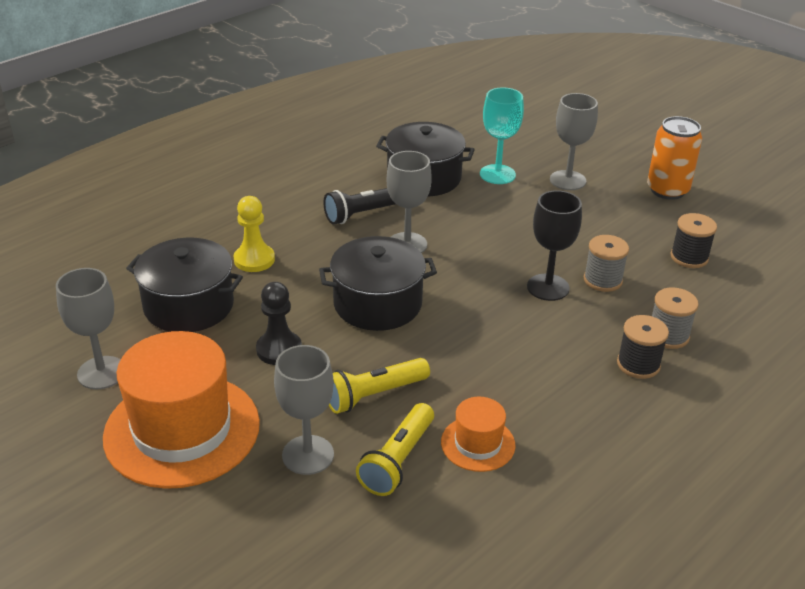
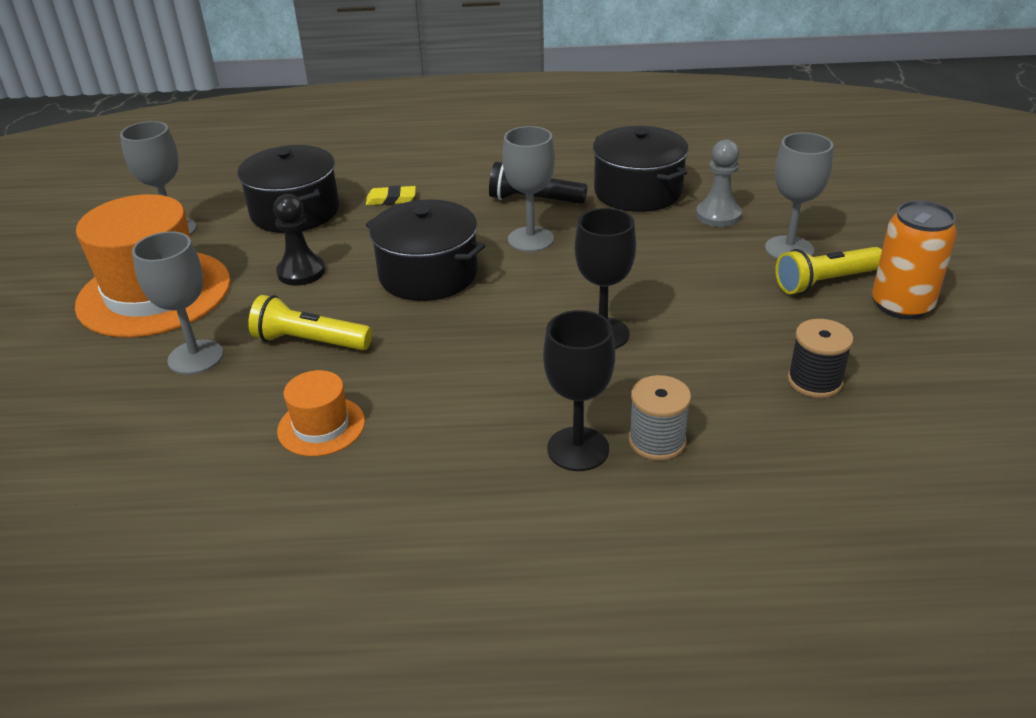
camera: 45 degrees right, 0 degrees up
yellow pawn [234,196,275,272] -> yellow eraser [366,186,416,205]
yellow flashlight [356,403,434,496] -> yellow flashlight moved to [775,247,882,294]
turquoise goblet [480,87,524,184] -> grey pawn [696,140,742,227]
grey spool [584,235,629,292] -> none
black spool [617,315,669,379] -> black goblet [543,310,615,471]

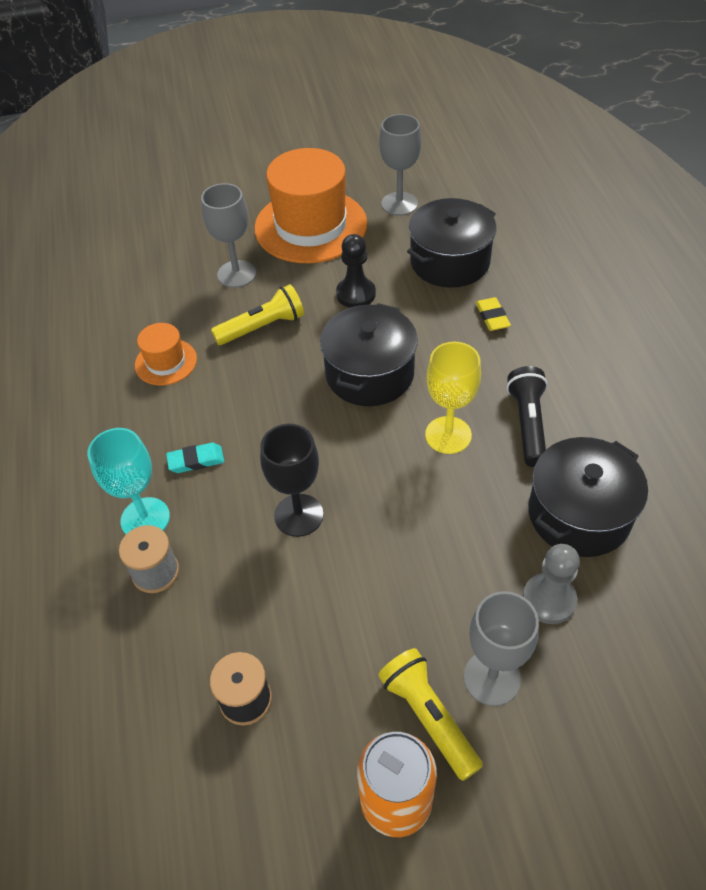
camera: 80 degrees right, 15 degrees up
yellow flashlight [248,295,372,350] -> yellow flashlight turned 60 degrees clockwise [211,284,304,345]
grey goblet [502,126,555,252] -> yellow goblet [425,342,481,454]
black goblet [543,310,615,471] -> turquoise goblet [88,428,170,534]
none -> turquoise eraser [166,443,224,473]

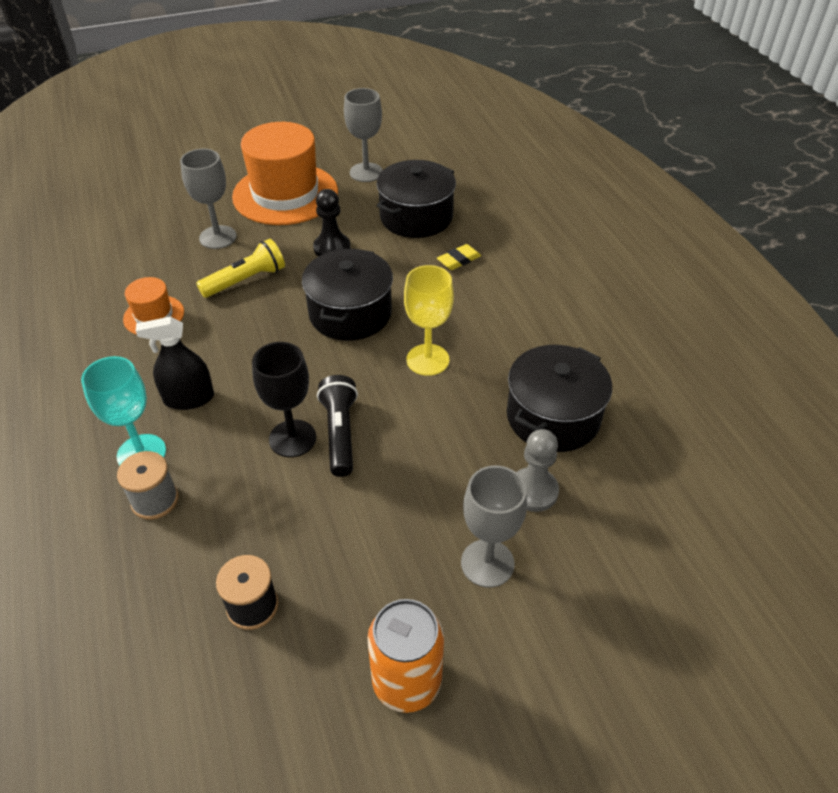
camera: 10 degrees left, 5 degrees down
turquoise eraser [166,443,224,473] -> black spray bottle [136,316,214,410]
yellow flashlight [378,648,483,781] -> none
yellow eraser [476,297,511,331] -> yellow eraser turned 75 degrees clockwise [437,244,481,270]
black flashlight [507,366,548,467] -> black flashlight moved to [317,375,358,477]

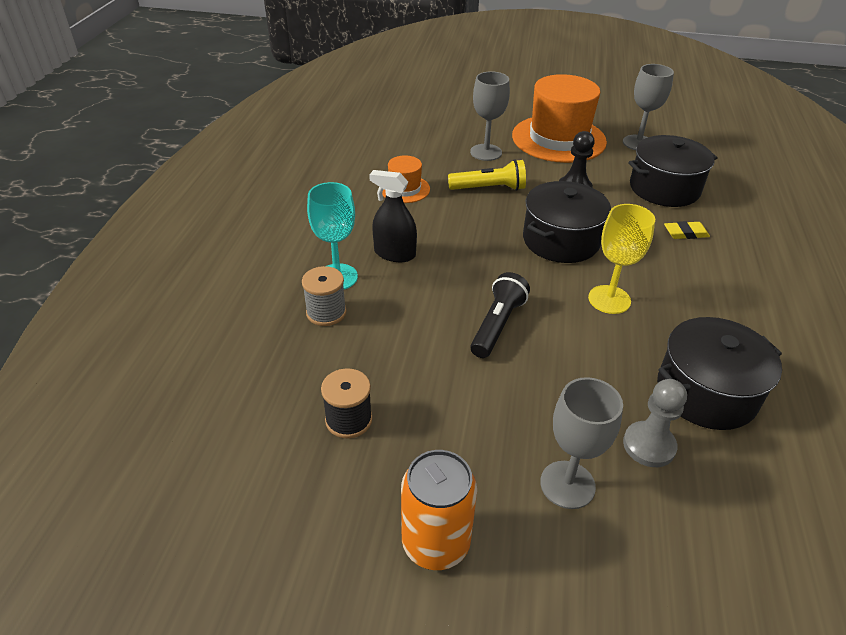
camera: 30 degrees right, 5 degrees down
black goblet [252,342,316,457] -> none

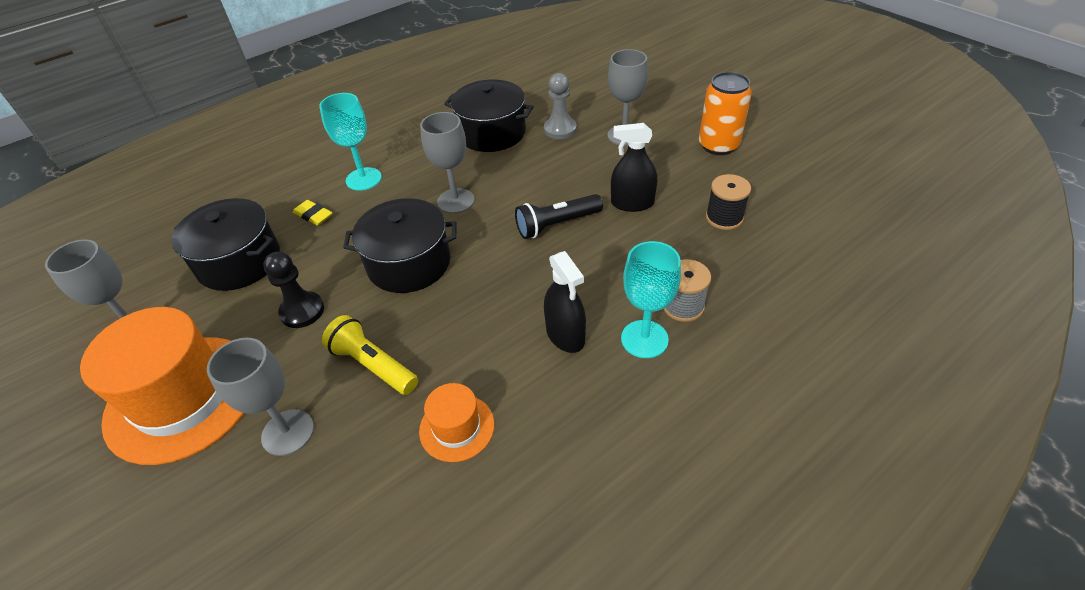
camera: 135 degrees left, 5 degrees up
yellow goblet [588,204,655,314] -> grey goblet [420,112,475,214]
none -> turquoise goblet [319,93,382,191]
none -> black spray bottle [611,123,657,212]

